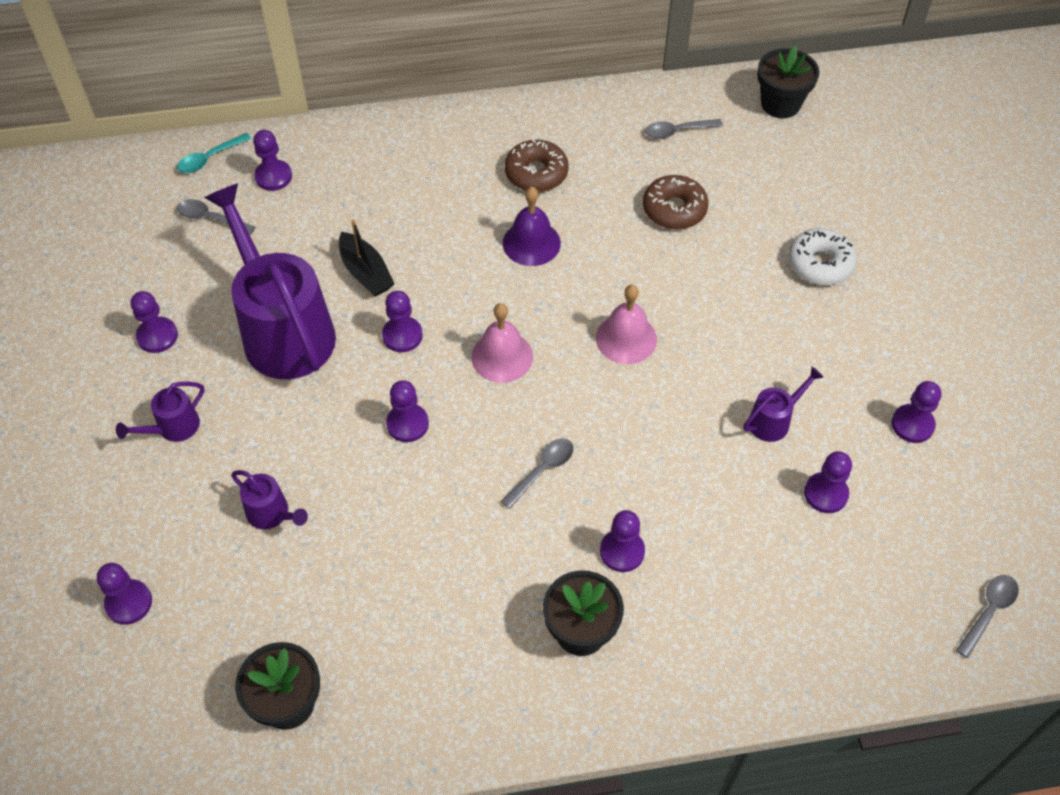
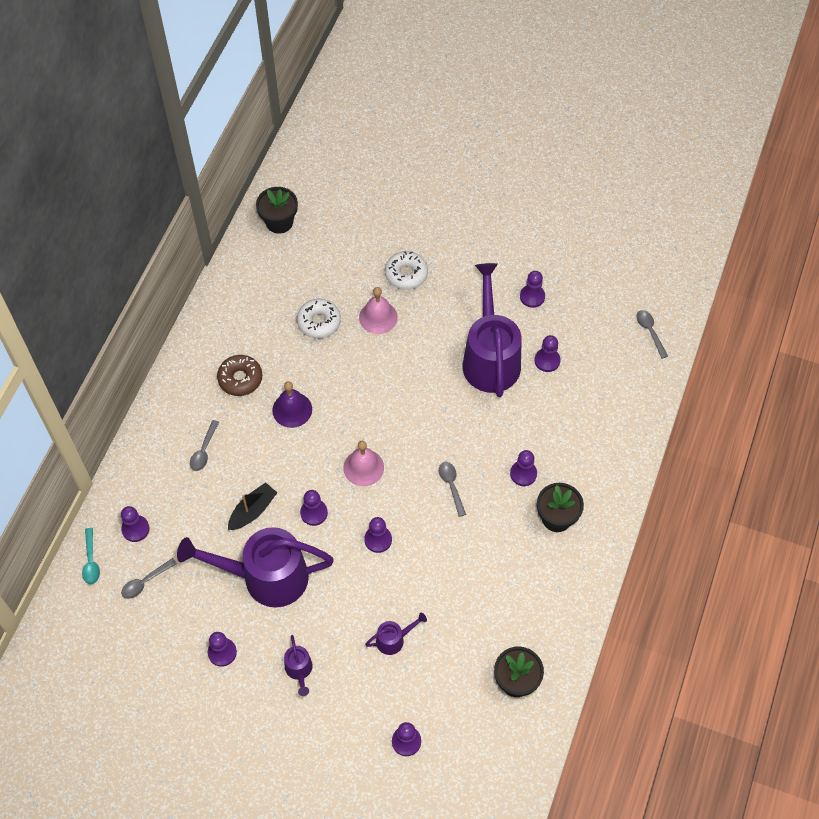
camera: 60 degrees left, 5 degrees up
black boat [339,219,395,297] -> black boat turned 45 degrees counterclockwise [228,482,277,530]
pink bell [596,285,657,364] -> pink bell moved to [359,287,398,334]
brown donut [643,175,708,229] -> white donut [297,299,341,339]
grey spoon [645,119,723,139] -> grey spoon moved to [190,420,219,471]
purple watering can [743,367,824,442] -> purple watering can [463,263,522,397], size x2.34

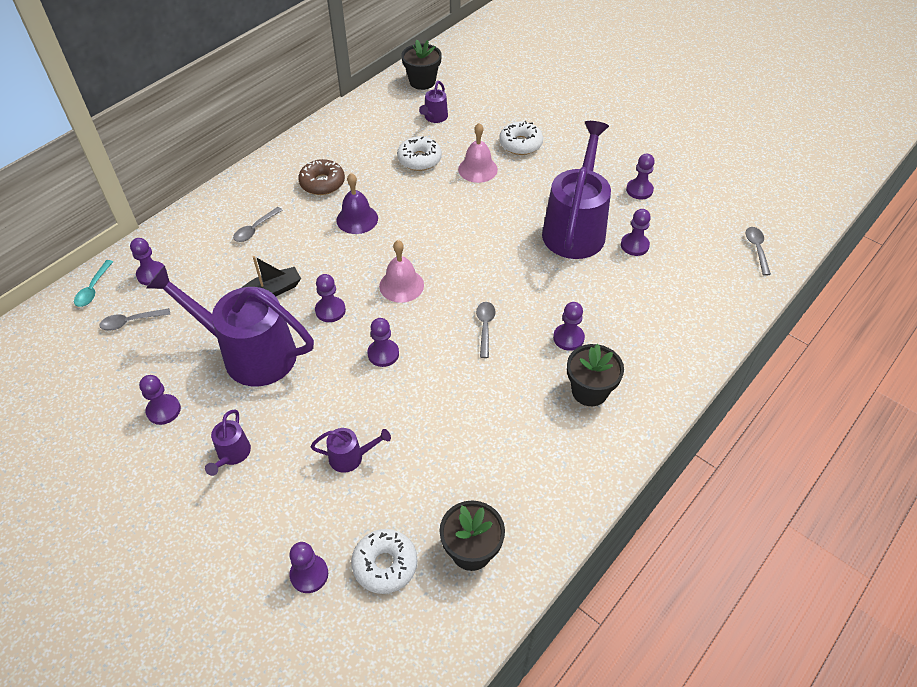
camera: 20 degrees right, 10 degrees down
none -> white donut [351,529,417,594]
none -> purple watering can [419,81,448,123]

